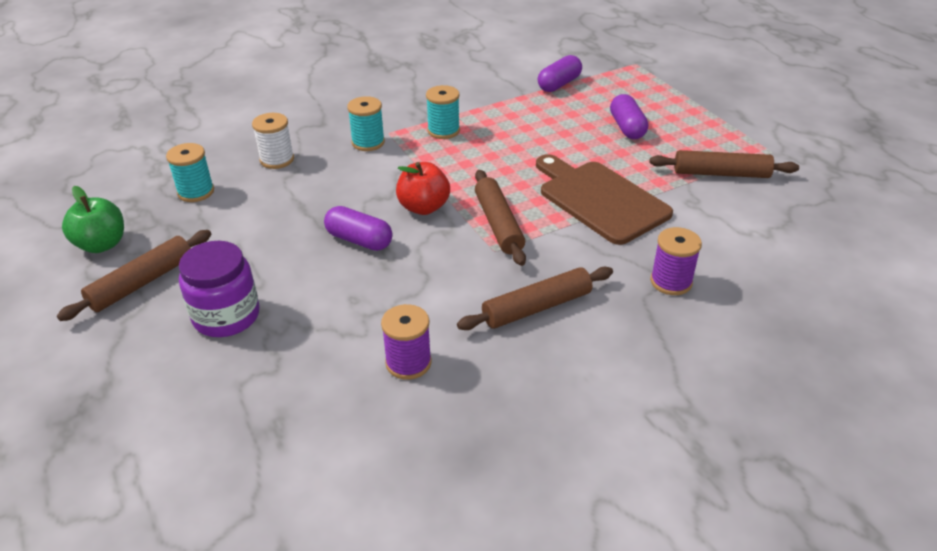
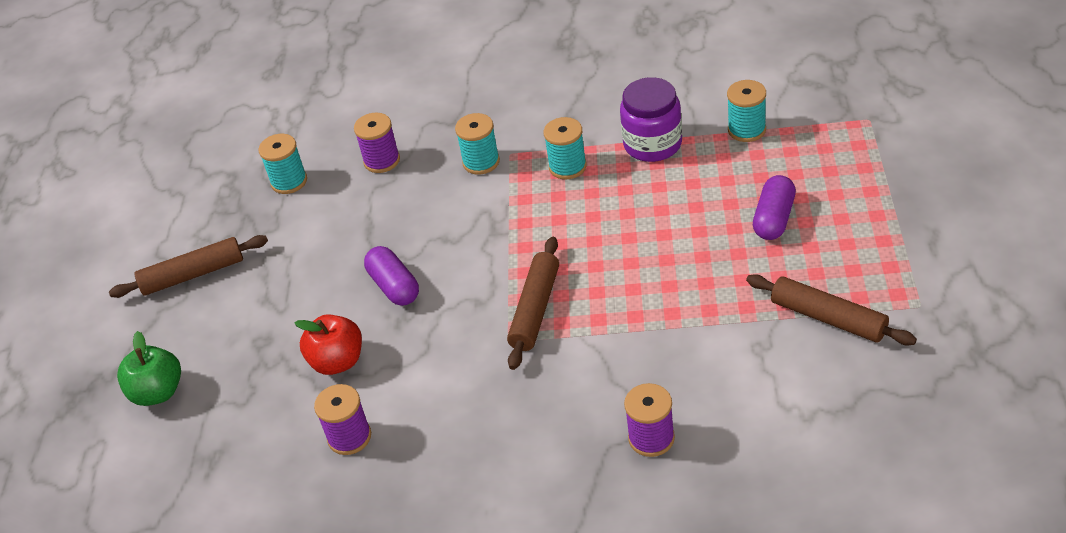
camera: 35 degrees right, 5 degrees up
green apple [62,186,124,253] -> green apple moved to [117,331,181,406]
purple jar [179,241,260,337] -> purple jar moved to [620,77,682,162]
white spool [252,113,294,169] -> purple spool [354,113,400,173]
red apple [396,162,450,215] -> red apple moved to [295,314,362,375]
brown rolling pin [457,267,613,330] -> none
brown cutting board [536,154,673,245] -> none
purple capsule [538,55,582,92] -> turquoise spool [727,80,766,142]

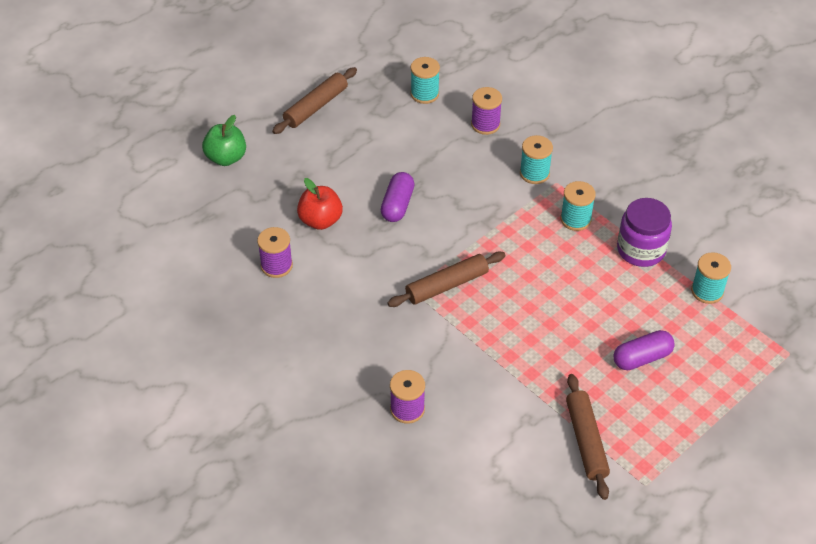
camera: 40 degrees right, 5 degrees up
brown rolling pin [109,235,268,298] -> brown rolling pin turned 75 degrees counterclockwise [272,67,357,134]

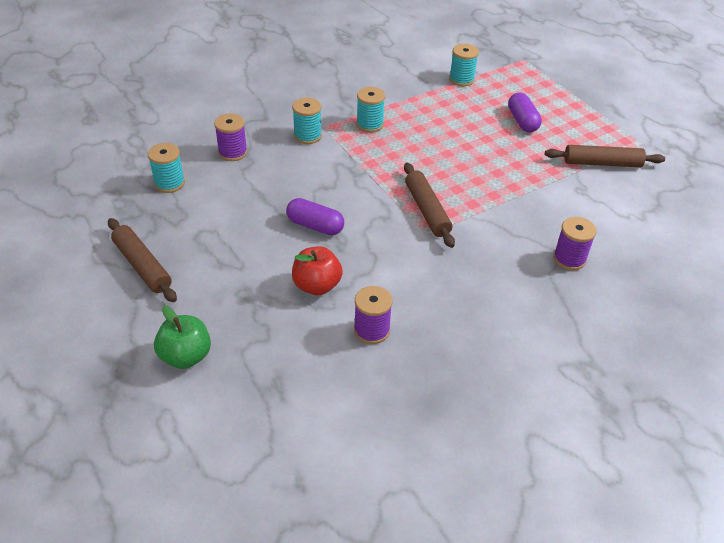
camera: 80 degrees left, 5 degrees down
purple jar [617,198,672,267] -> none

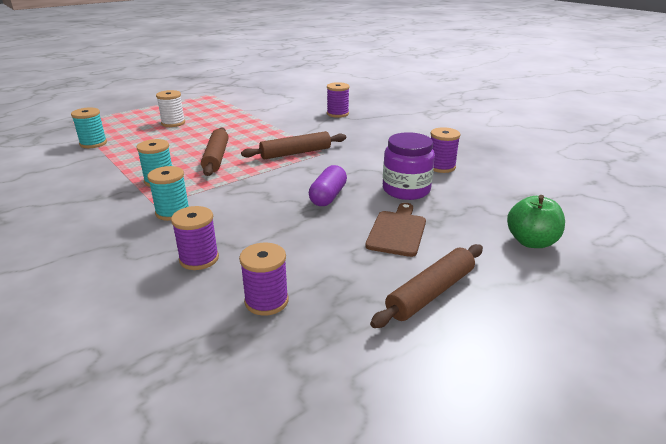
camera: 95 degrees left, 15 degrees down
turquoise spool [148,143,185,193] -> purple spool [239,243,289,316]
red apple [292,246,343,295] -> purple jar [383,132,435,200]
purple capsule [508,93,542,132] -> white spool [156,90,185,127]
brown rolling pin [545,145,665,167] -> brown rolling pin moved to [201,127,228,176]
none -> brown cutting board [365,203,426,257]

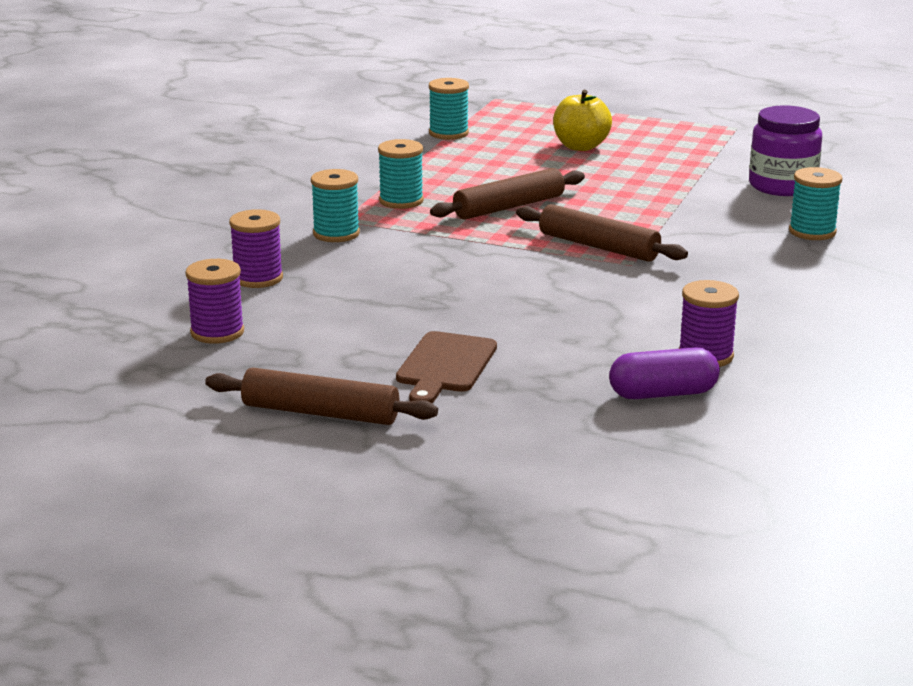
camera: 60 degrees right, 5 degrees down
white spool [156,90,185,127] -> yellow apple [553,90,612,151]
purple capsule [309,165,347,206] -> purple capsule moved to [609,347,720,399]
purple spool [327,82,350,118] -> turquoise spool [789,167,843,240]
brown cutting board [365,203,426,257] -> brown cutting board turned 120 degrees clockwise [396,331,497,403]
purple jar [383,132,435,200] -> purple jar moved to [749,105,822,196]
green apple [507,195,565,248] -> none

